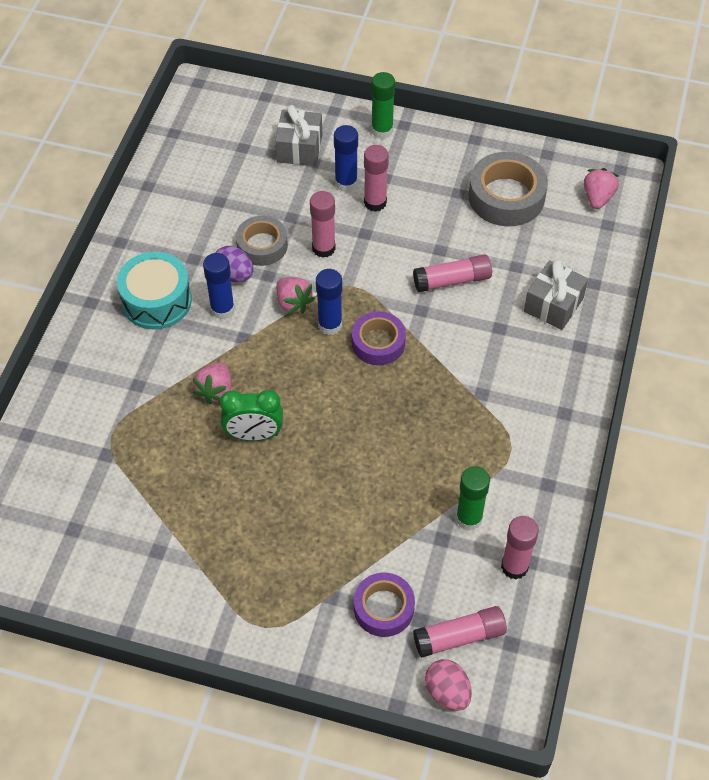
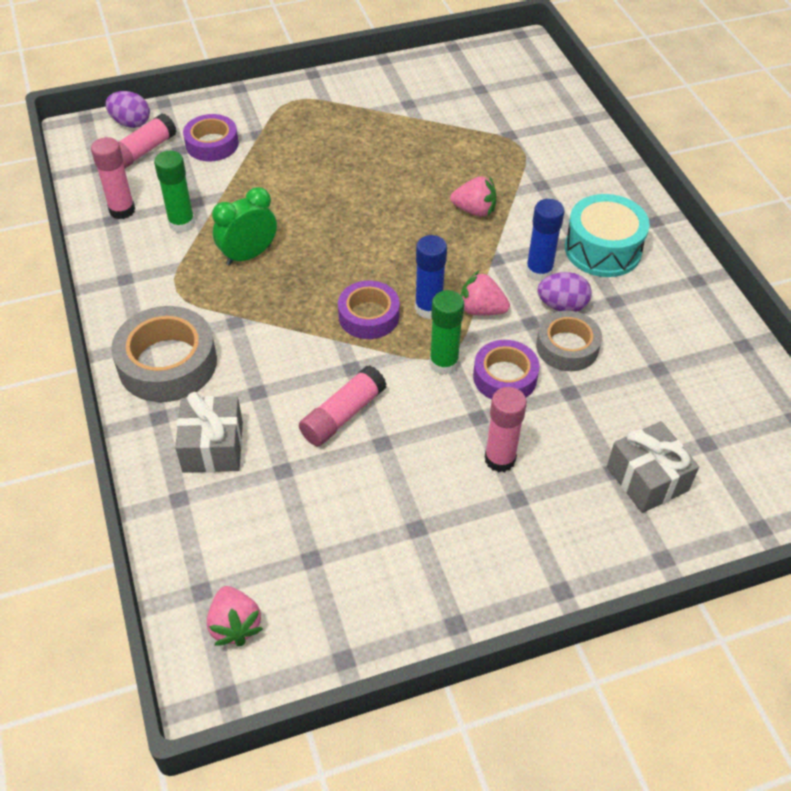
camera: 145 degrees right, 5 degrees down
pink strawberry [193,363,232,405] -> pink strawberry turned 120 degrees clockwise [450,176,497,217]
green clock [220,390,283,441] -> green clock moved to [212,187,277,266]
pink glue stick [310,191,336,258] -> purple tape [473,340,540,400]
blue glue stick [334,125,358,192] -> none
green glue stick [371,72,395,139] -> green glue stick moved to [429,290,464,375]
pink egg [425,659,472,711] -> purple egg [106,91,150,128]
grey tape [468,152,548,226] -> grey tape moved to [111,306,217,402]

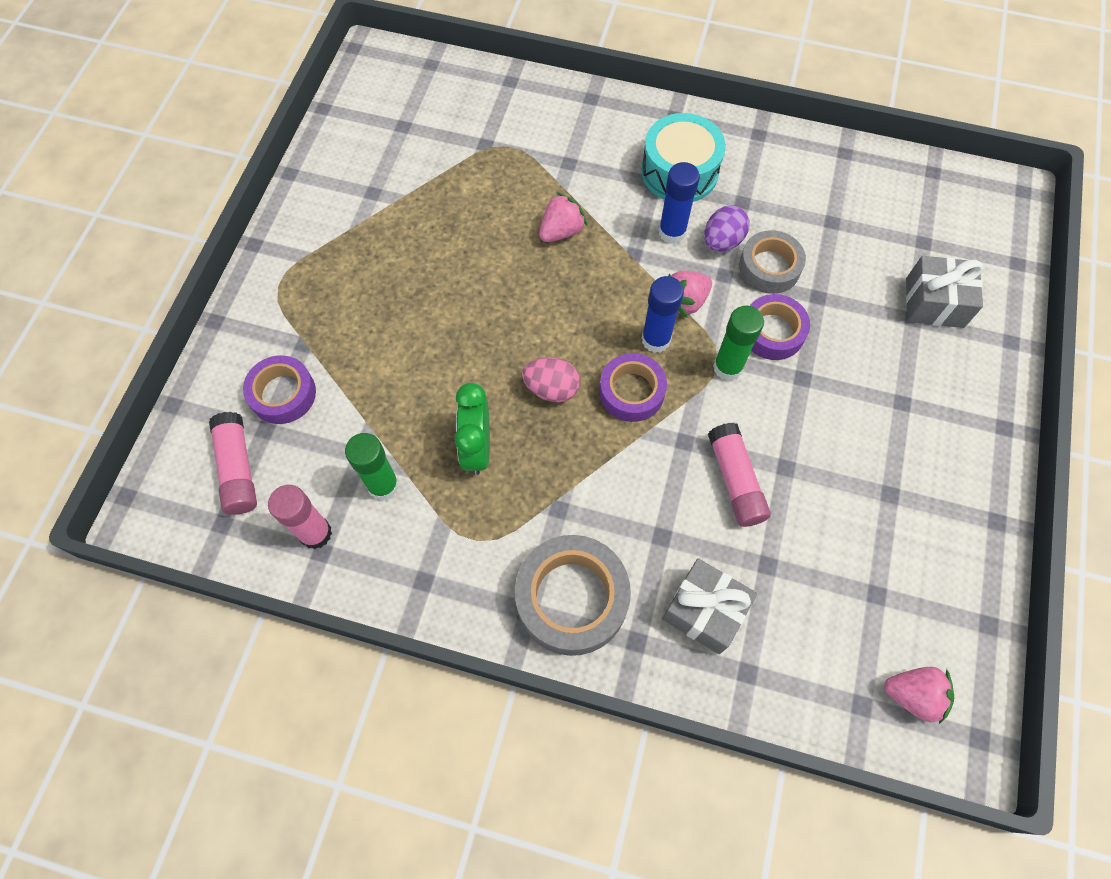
camera: 55 degrees left, 15 degrees up
purple egg [106,91,150,128] -> none
pink glue stick [485,387,527,472] -> none
none -> pink egg [522,357,580,402]

